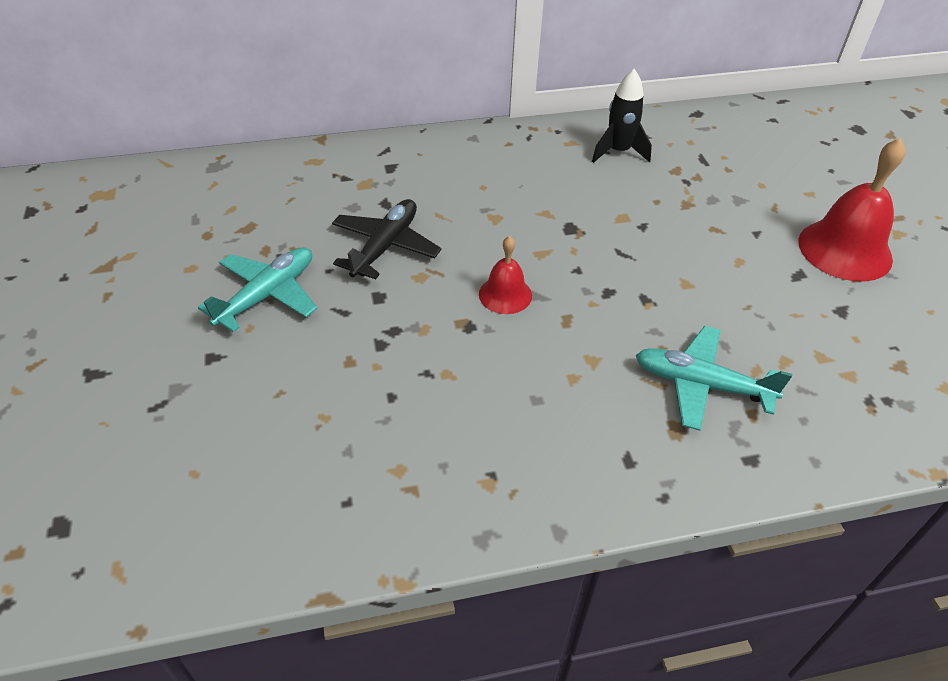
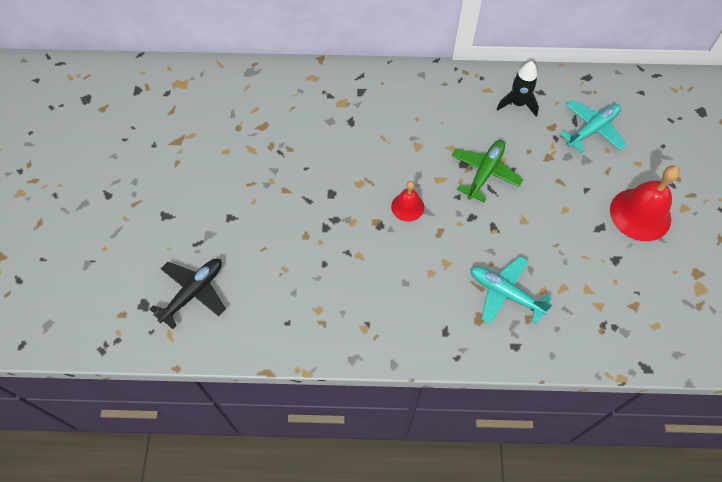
camera: 15 degrees right, 15 degrees up
turquoise plane [198,247,318,332] -> turquoise plane moved to [560,100,626,153]
black plane [332,199,442,279] -> black plane moved to [150,259,226,329]
none -> green plane [452,140,523,202]

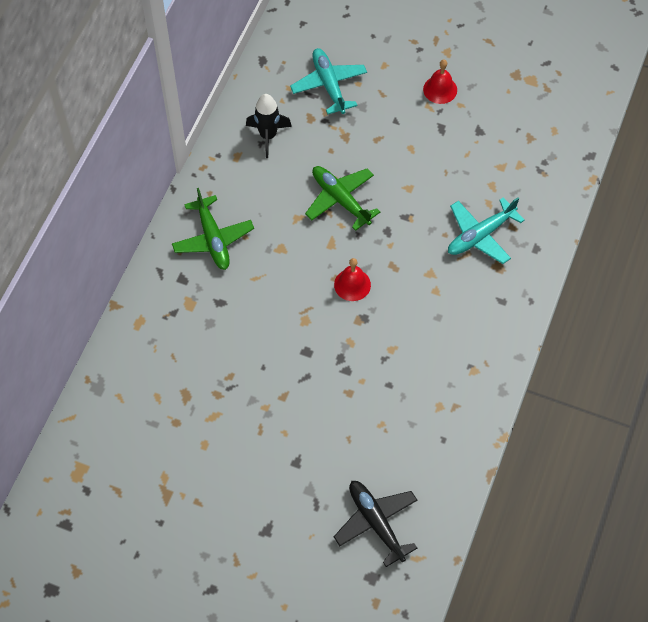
camera: 70 degrees left, 0 degrees up
red bell [610,166,680,241] -> red bell [423,60,457,104], size x0.55
none -> green plane [172,188,254,270]

